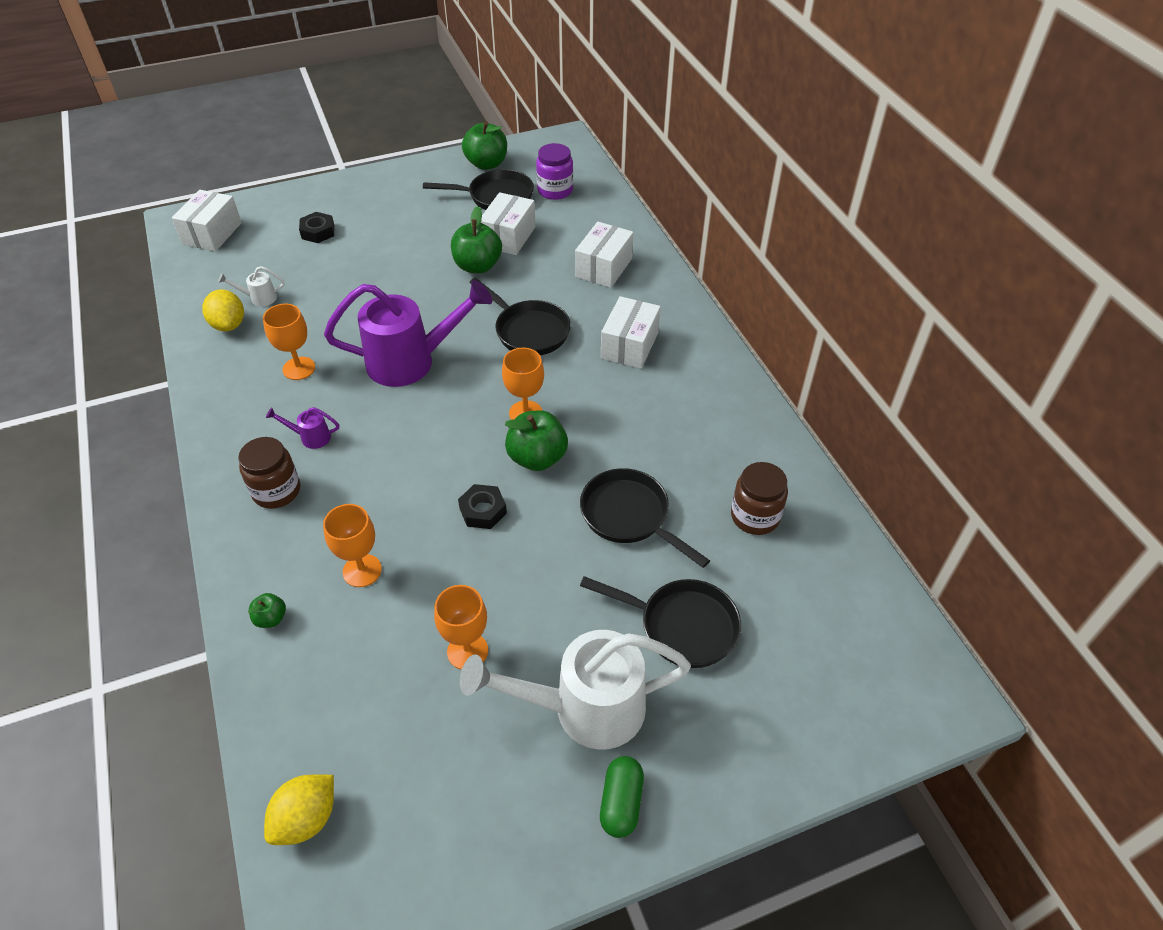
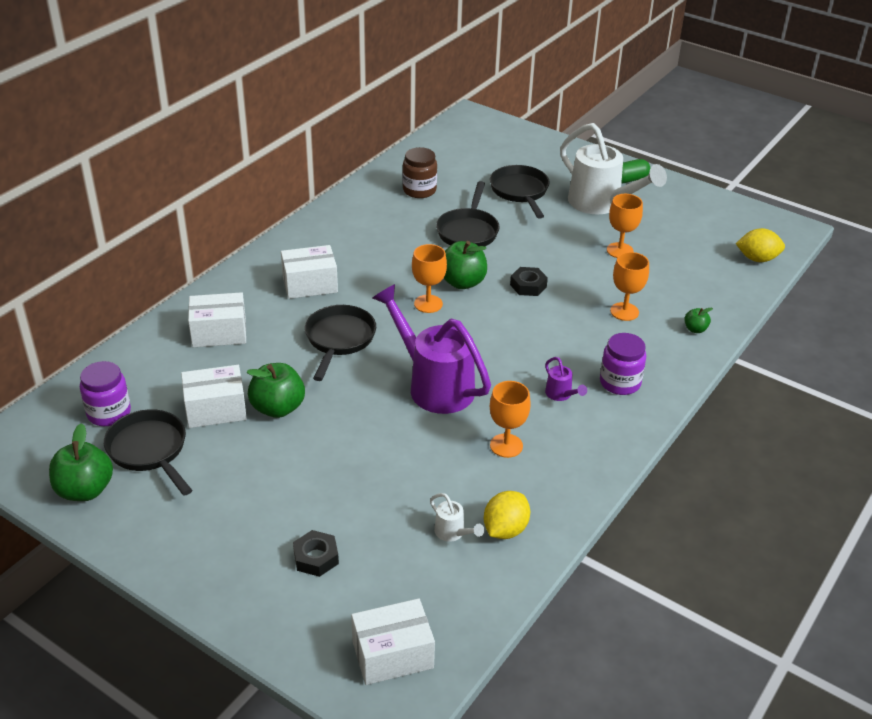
camera: 125 degrees left, 10 degrees down
brown jar [238,437,300,509] -> purple jar [600,333,646,395]

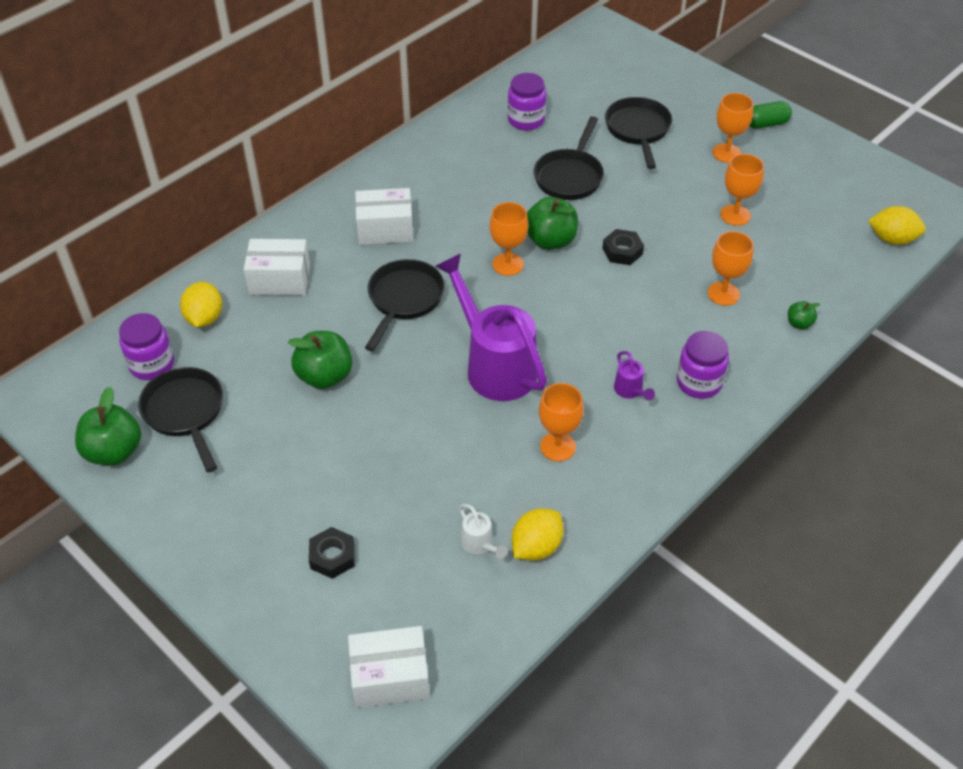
camera: 10 degrees right, 10 degrees up
white box [181,365,247,428] -> none
brown jar [403,147,437,198] -> purple jar [508,73,546,131]
white watering can [560,123,667,214] -> orange goblet [713,93,754,163]
none -> yellow lemon [180,282,222,327]

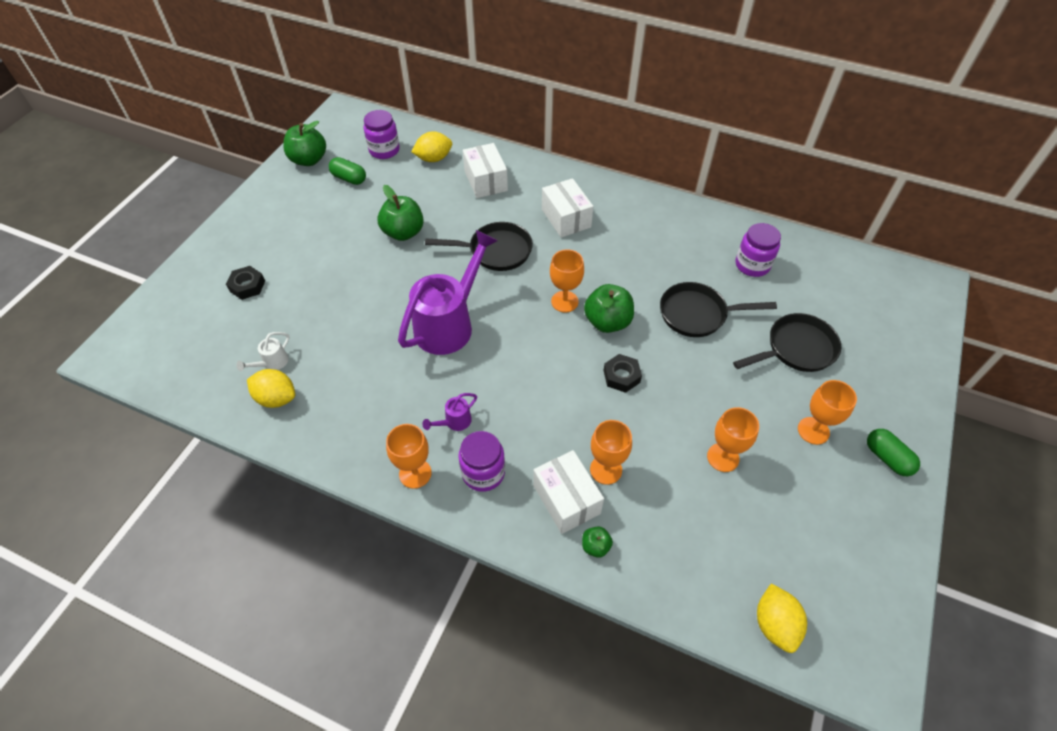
camera: 70 degrees right, 5 degrees up
black pan [138,367,223,472] -> green capsule [329,157,366,185]
white box [348,626,430,708] -> white box moved to [533,450,604,534]
orange goblet [539,383,583,461] -> orange goblet moved to [386,424,431,489]

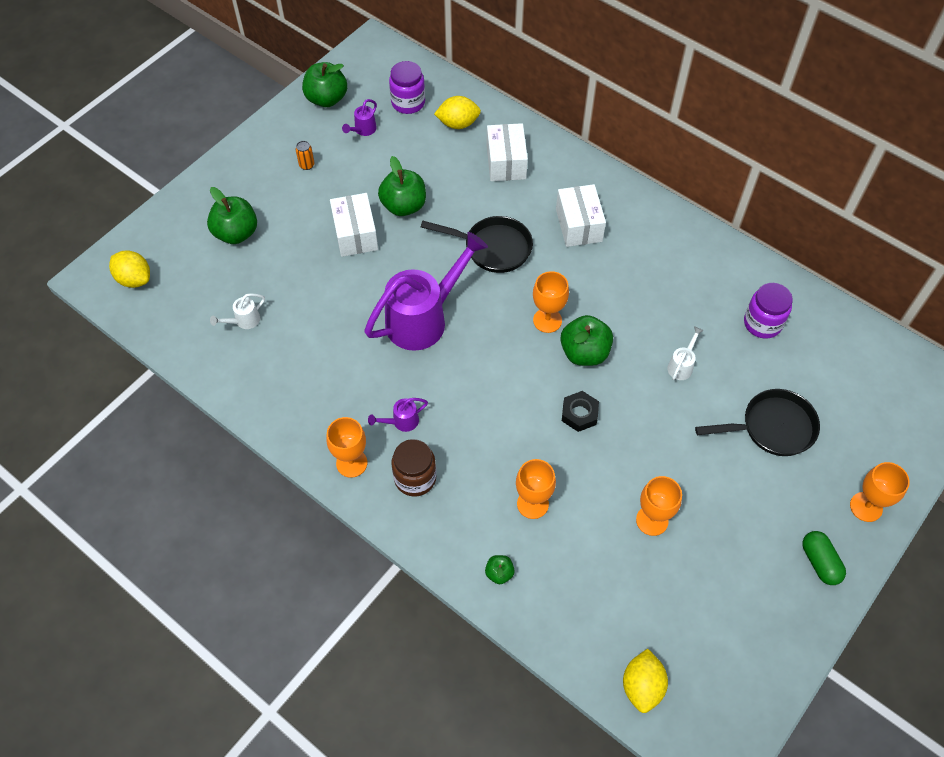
camera: 15 degrees right, 5 degrees up
black nut [226,266,265,300] -> green apple [207,187,257,244]
yellow lemon [247,369,295,408] -> yellow lemon moved to [109,250,150,288]
green capsule [329,157,366,185] -> purple watering can [342,99,377,136]
purple jar [458,431,505,492] -> brown jar [391,439,436,497]
white box [533,450,604,534] -> white box moved to [330,193,378,257]
black pan [660,282,777,337] -> white watering can [667,326,704,380]
orange goblet [798,380,857,445] -> orange goblet moved to [850,462,910,522]
none -> orange can [296,141,314,170]

